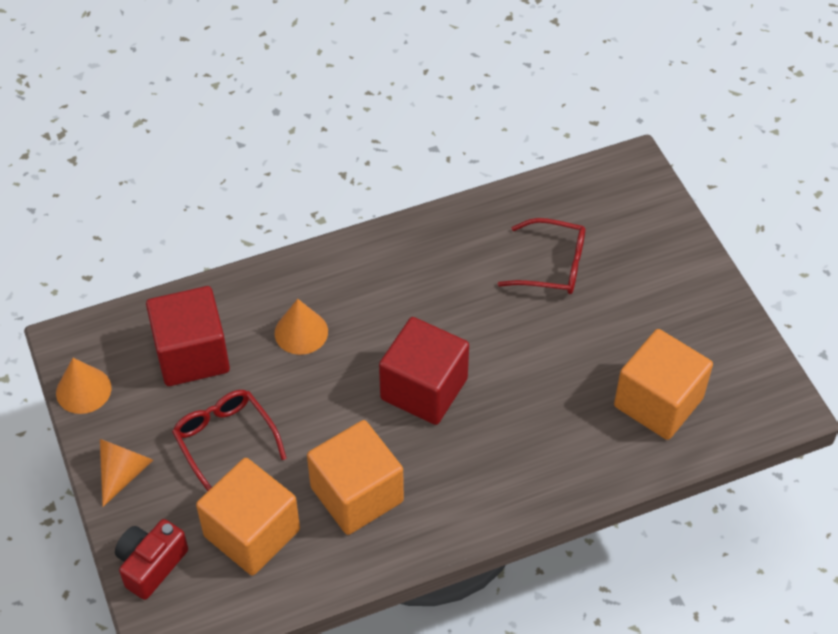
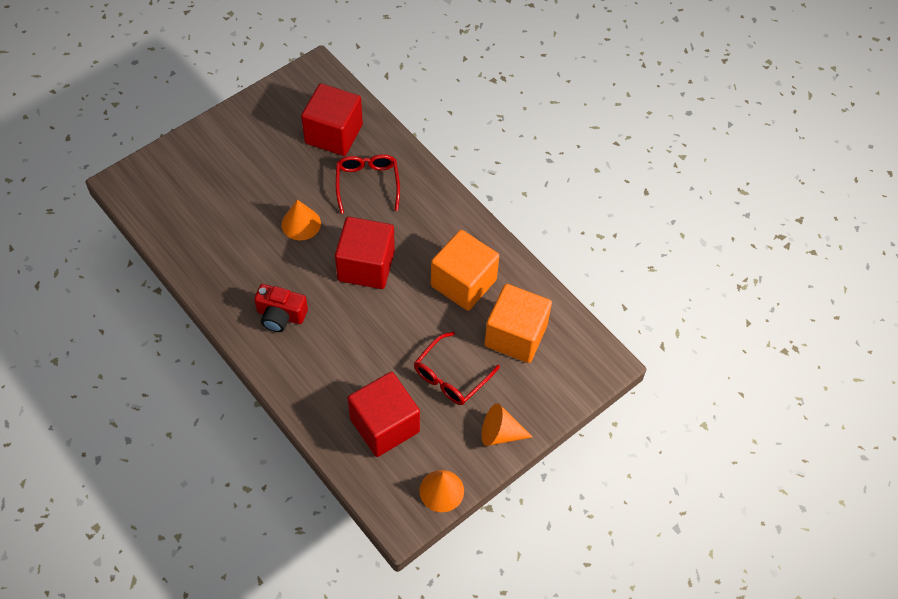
camera: 110 degrees left, 5 degrees up
red camera [115,519,188,600] -> red camera moved to [254,284,308,332]
orange cone [275,299,328,355] -> orange cone moved to [281,200,321,240]
red glasses [498,218,585,294] -> red glasses moved to [336,154,400,214]
orange cube [614,329,713,440] -> red cube [301,83,363,156]

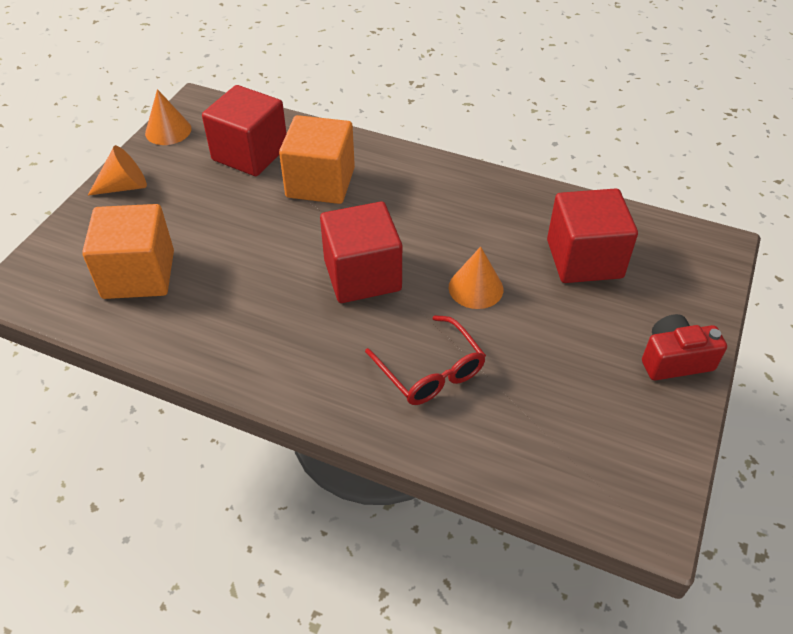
camera: 155 degrees right, 10 degrees down
red camera [254,284,308,332] -> red camera moved to [642,314,727,380]
red cube [301,83,363,156] -> red cube moved to [547,188,638,283]
red glasses [414,332,500,405] -> none
orange cube [431,230,499,311] -> orange cube moved to [279,115,355,204]

